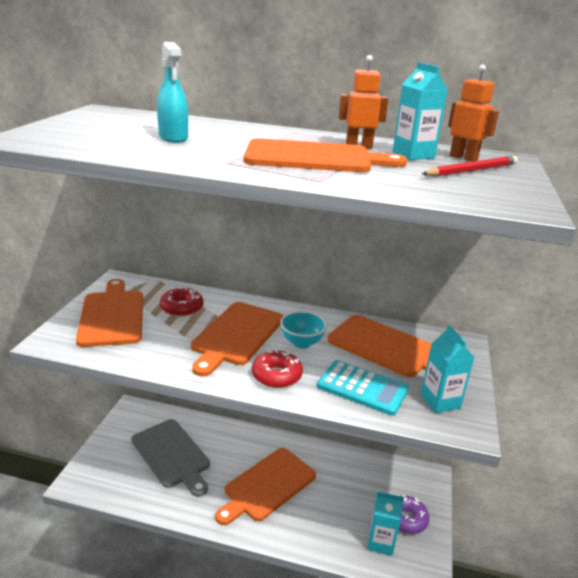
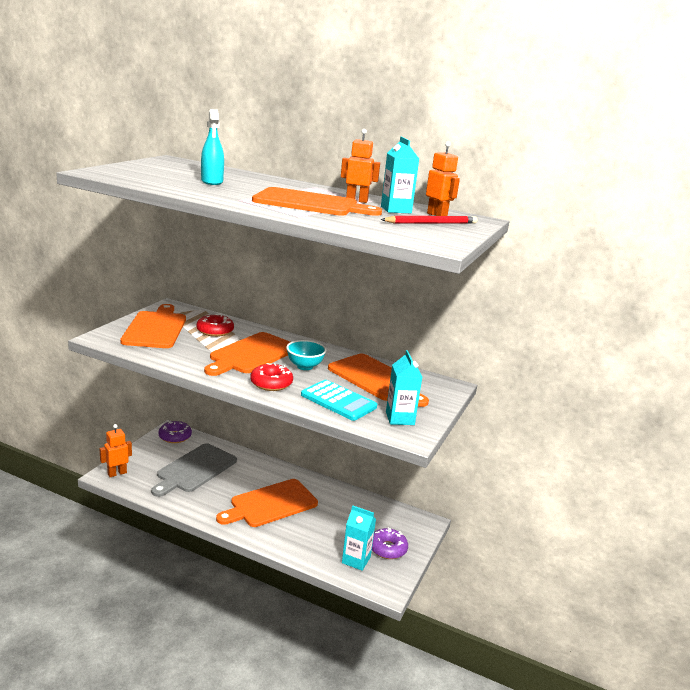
camera: 10 degrees right, 5 degrees down
grey cutting board [131,419,210,497] -> grey cutting board turned 60 degrees clockwise [151,443,237,497]
none -> orange robot [100,424,132,477]
none -> purple donut [158,421,192,443]

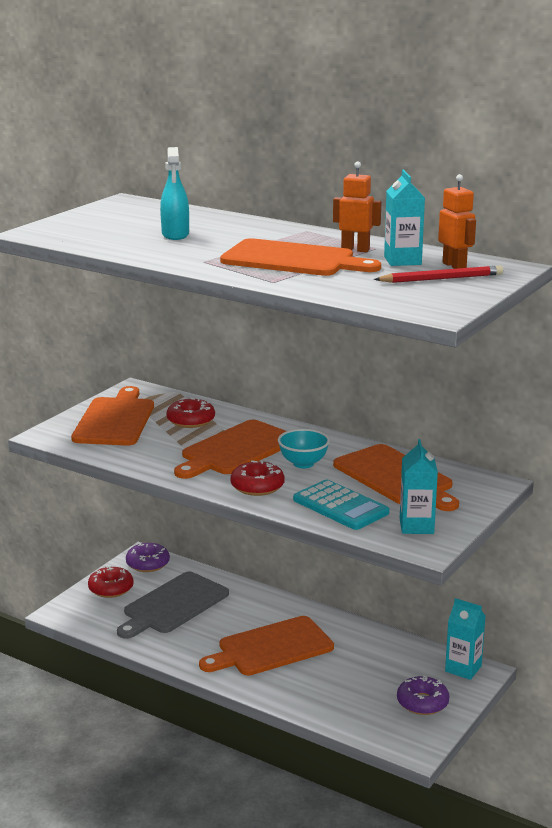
camera: 10 degrees right, 0 degrees up
orange robot [100,424,132,477] -> none
turquoise carton [342,505,376,571] -> turquoise carton moved to [445,598,486,680]
none -> red donut [88,566,134,598]

